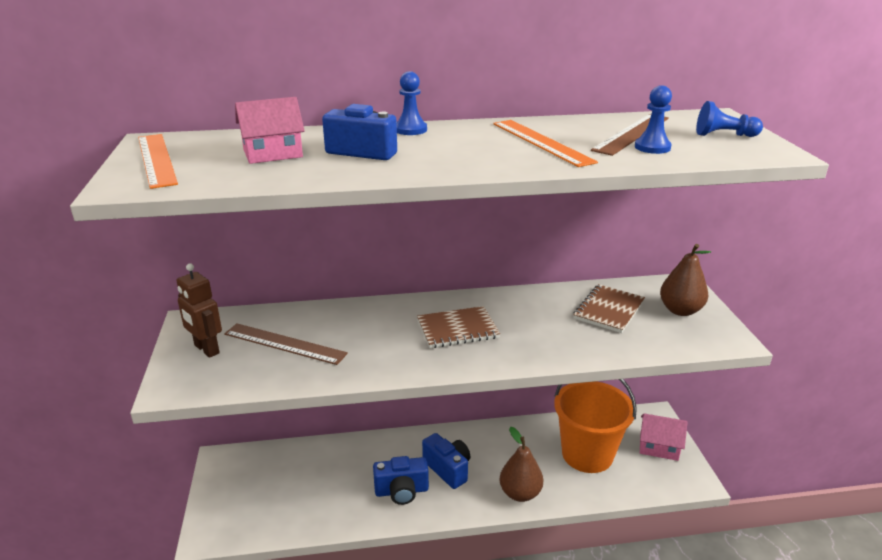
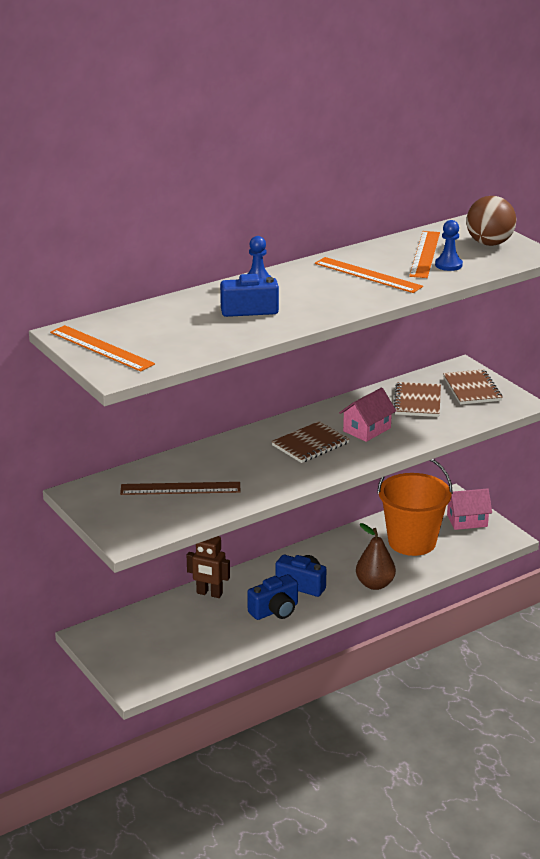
camera: 25 degrees left, 0 degrees up
brown robot [177,263,222,358] -> brown robot moved to [187,536,230,598]
pink house [235,97,305,164] -> pink house moved to [339,388,396,442]
brown ruler [591,114,669,156] -> orange ruler [409,231,440,278]
brown pear [660,244,711,316] -> brown notebook [443,369,502,405]
blue pawn [696,101,763,137] -> brown ball [466,196,516,246]

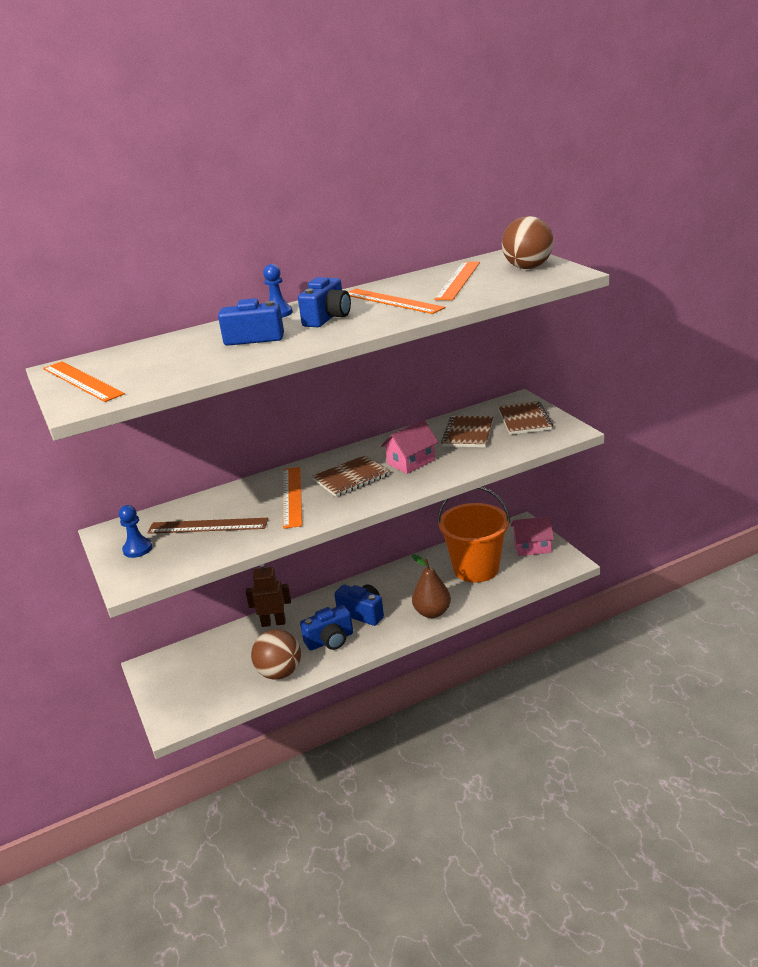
camera: 10 degrees right, 0 degrees up
brown robot [187,536,230,598] -> brown robot turned 150 degrees clockwise [246,564,291,627]
blue pawn [435,220,463,271] -> blue pawn moved to [119,505,152,558]
none -> brown ball [251,629,301,680]
none -> orange ruler [283,467,302,529]
none -> blue camera [298,277,351,327]

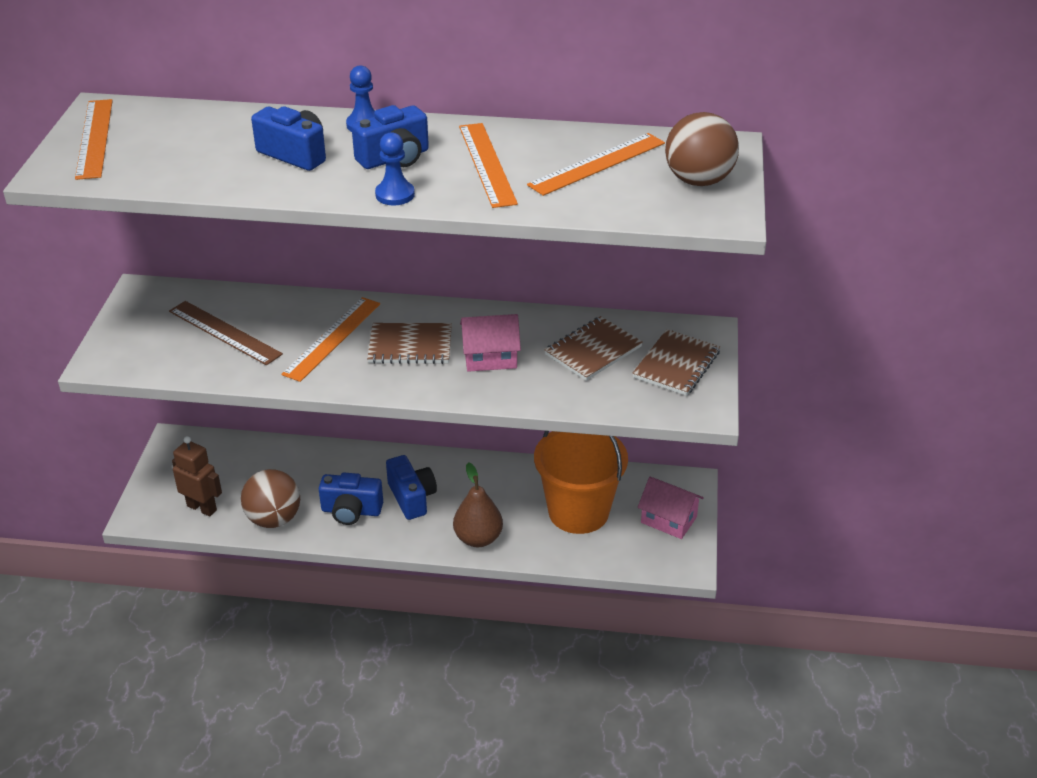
camera: 30 degrees right, 10 degrees up
blue pawn [119,505,152,558] -> blue pawn moved to [375,132,415,205]
brown robot [246,564,291,627] -> brown robot moved to [172,436,222,517]

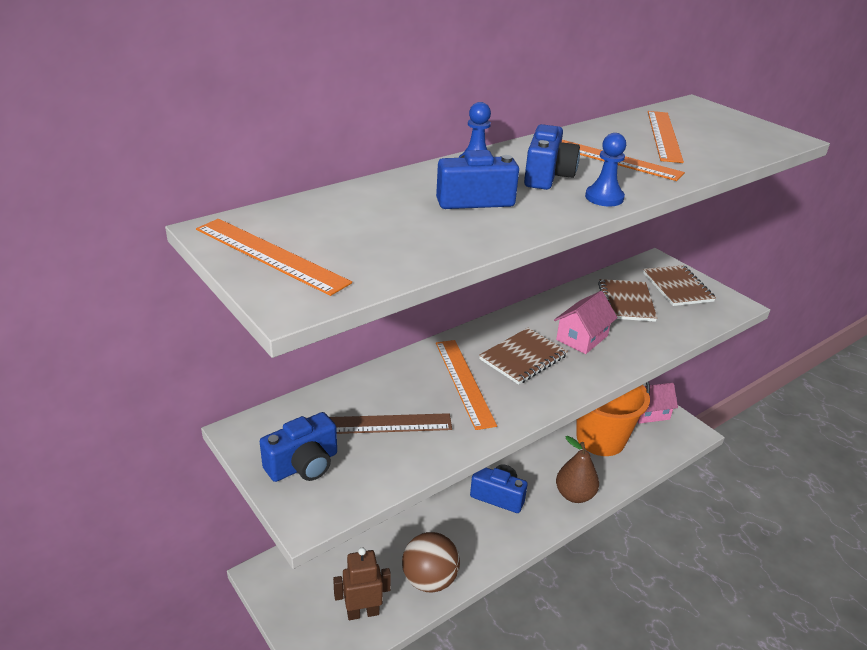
camera: 45 degrees left, 5 degrees down
blue camera [319,473,383,525] -> blue camera moved to [260,412,337,482]
brown ball [665,112,739,186] -> none

